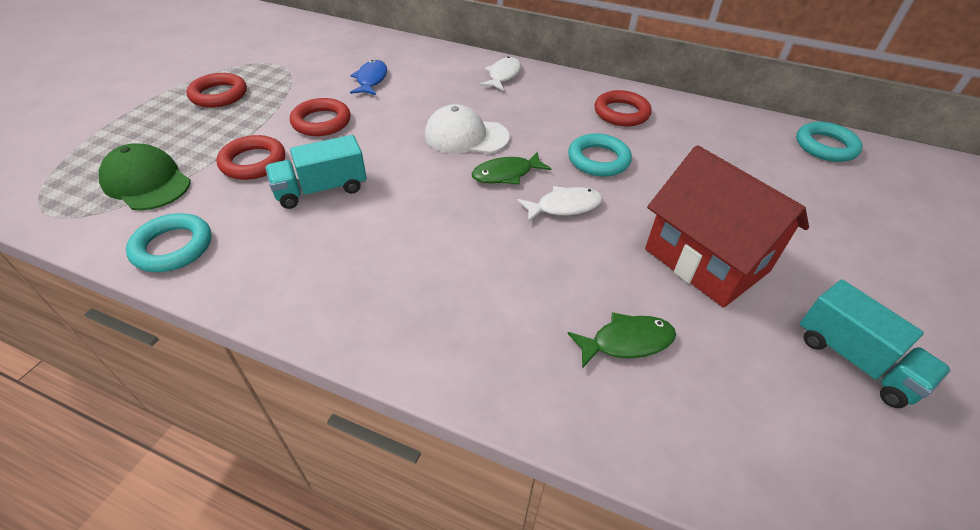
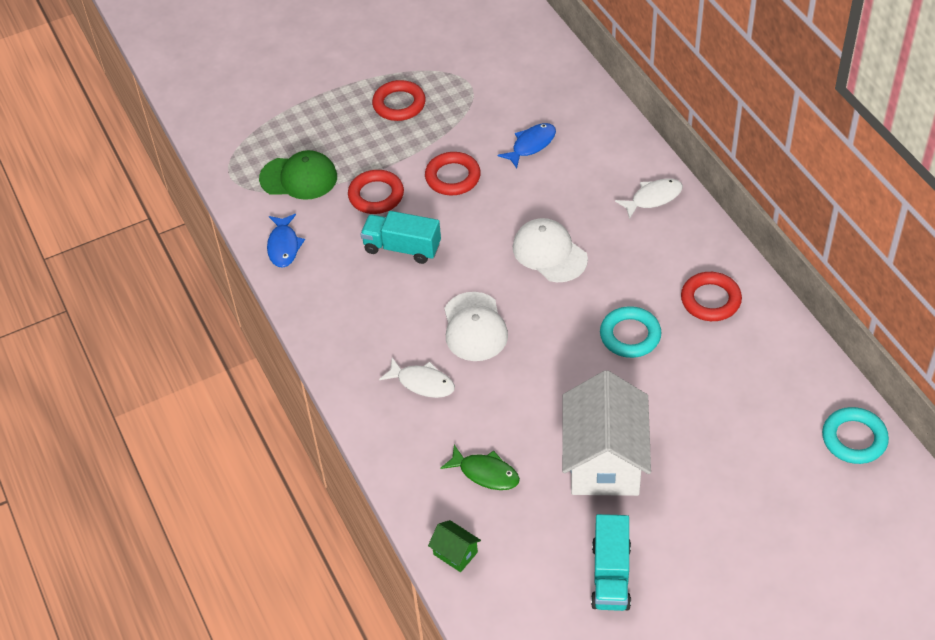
camera: 45 degrees right, 5 degrees up
green cap [99,143,191,210] -> green cap turned 105 degrees clockwise [259,150,337,200]
turquoise ring [126,213,212,272] -> blue fish [267,214,305,268]
green fish [471,151,552,185] -> none
white fish [517,186,603,222] -> white fish moved to [379,358,455,398]
red house [645,145,809,308] -> white house [562,370,651,496]
none -> green house [428,520,481,572]
none -> white cap [444,292,508,361]

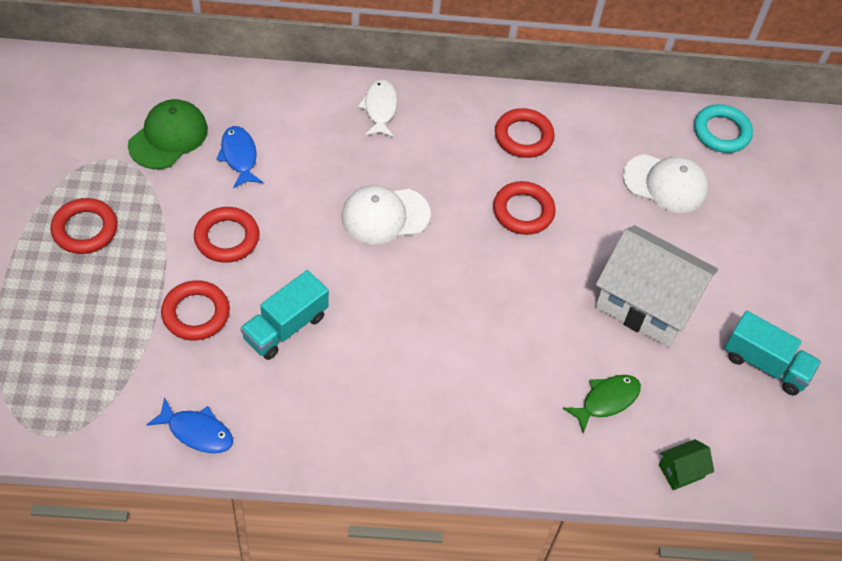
camera: 70 degrees left, 5 degrees up
green cap [259,150,337,200] -> green cap moved to [128,99,208,169]
white fish [379,358,455,398] -> none
white cap [444,292,508,361] -> white cap moved to [623,154,709,213]
turquoise ring [600,306,662,358] -> red ring [493,181,556,235]

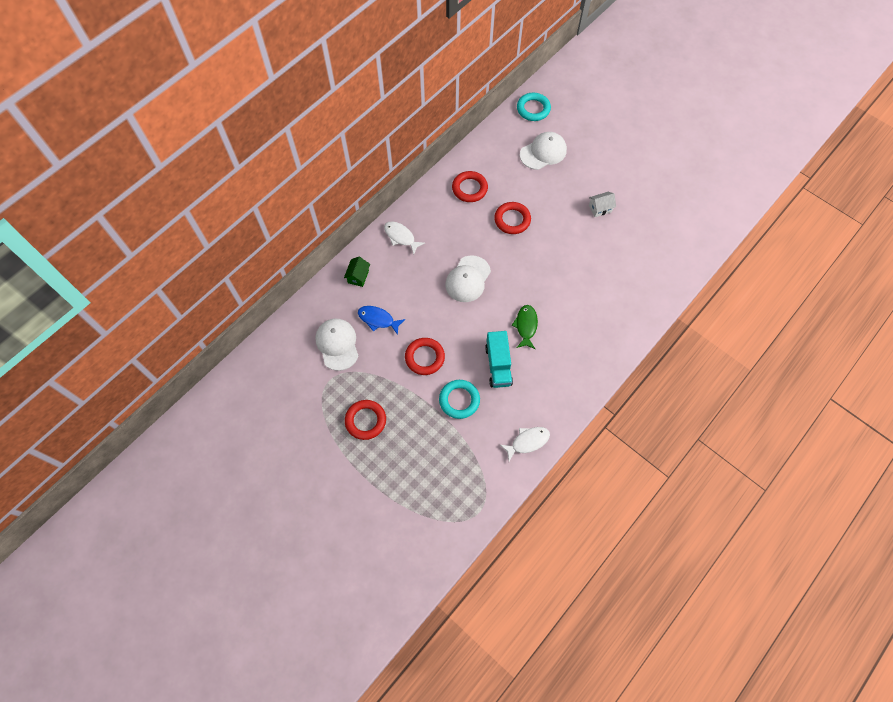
camera: 45 degrees left, 10 degrees up
green cap [128,99,208,169] -> white cap [315,319,359,371]
blue fish [146,397,233,453] -> white fish [499,427,550,461]
red ring [161,280,230,340] -> turquoise ring [439,380,480,419]
green fish [563,375,641,434] -> green fish moved to [512,305,538,349]
white house [595,225,718,347] -> white house [589,192,616,217], size x0.41
green house [659,439,714,490] -> green house moved to [344,257,370,287]
turquoise truck [724,311,821,395] -> none

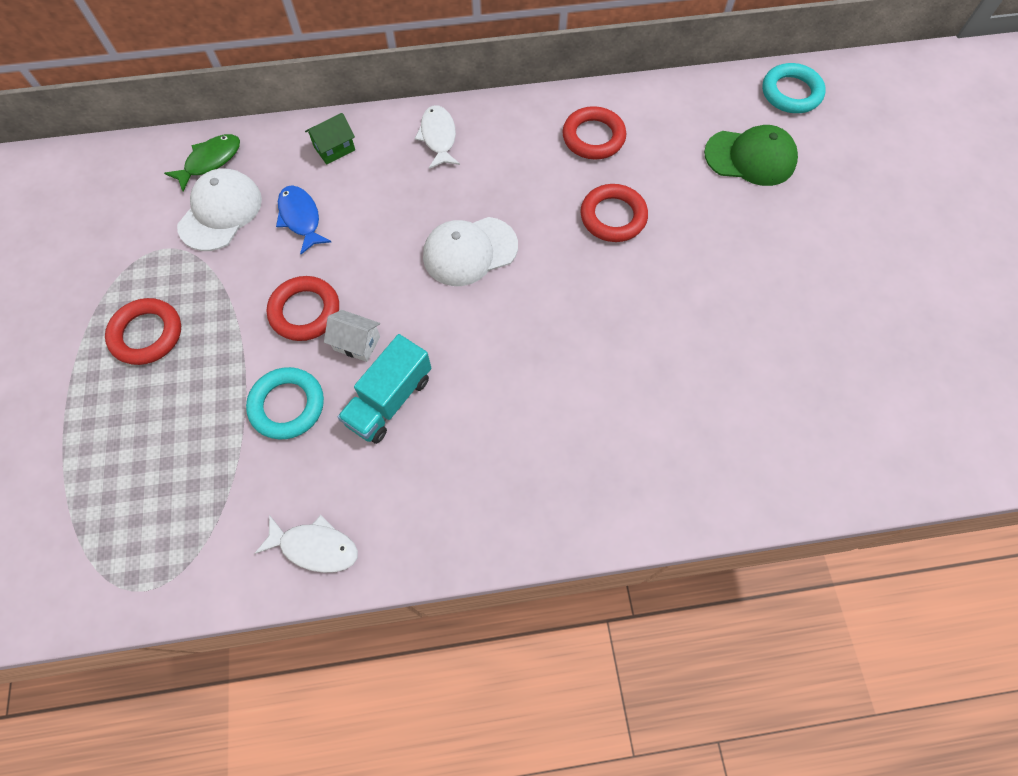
camera: 40 degrees right, 0 degrees up
green fish [512,305,538,349] -> green fish moved to [164,134,240,191]
white cap [520,132,567,170] -> green cap [704,125,798,186]
white house [589,192,616,217] -> white house moved to [324,310,380,362]

